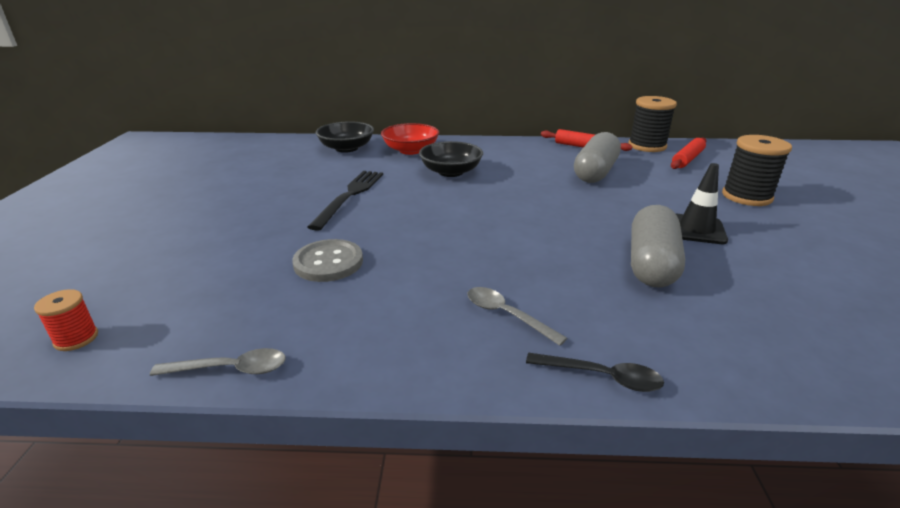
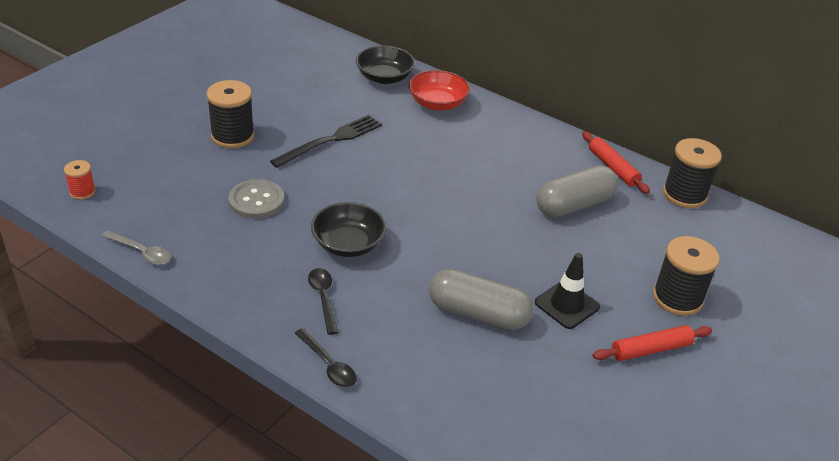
camera: 30 degrees right, 10 degrees up
black bowl [419,141,483,177] -> black bowl moved to [311,202,386,257]
grey spoon [467,287,567,346] -> black spoon [308,268,339,335]
grey capsule [631,205,685,287] -> grey capsule turned 60 degrees clockwise [429,269,533,330]
red rolling pin [671,137,706,169] -> red rolling pin moved to [593,325,712,361]
none -> black spool [207,80,255,148]

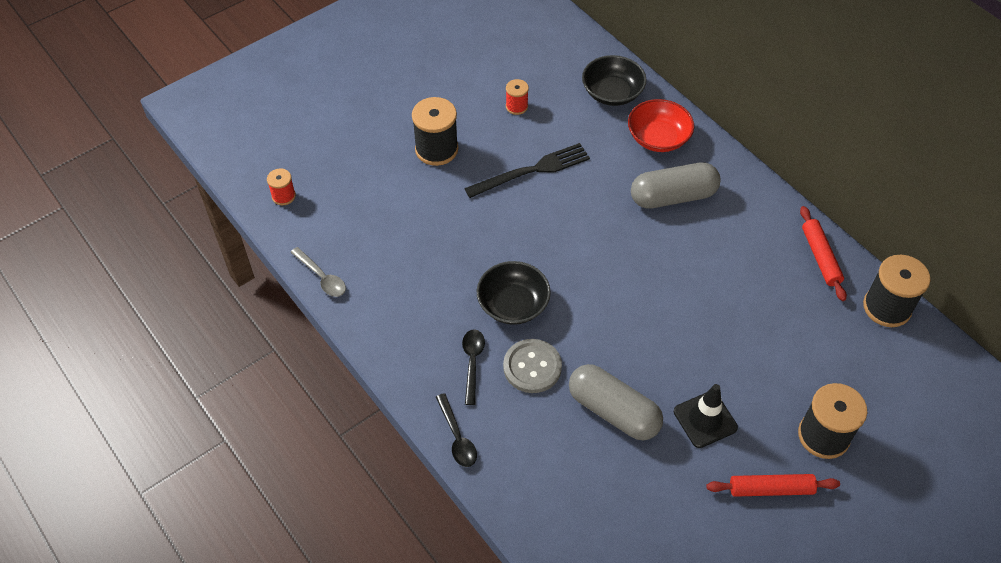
camera: 20 degrees right, 15 degrees up
grey button [229,179,284,219] -> grey button moved to [503,339,562,393]
grey capsule [536,165,618,217] -> grey capsule moved to [631,162,721,209]
none -> red spool [506,79,529,115]

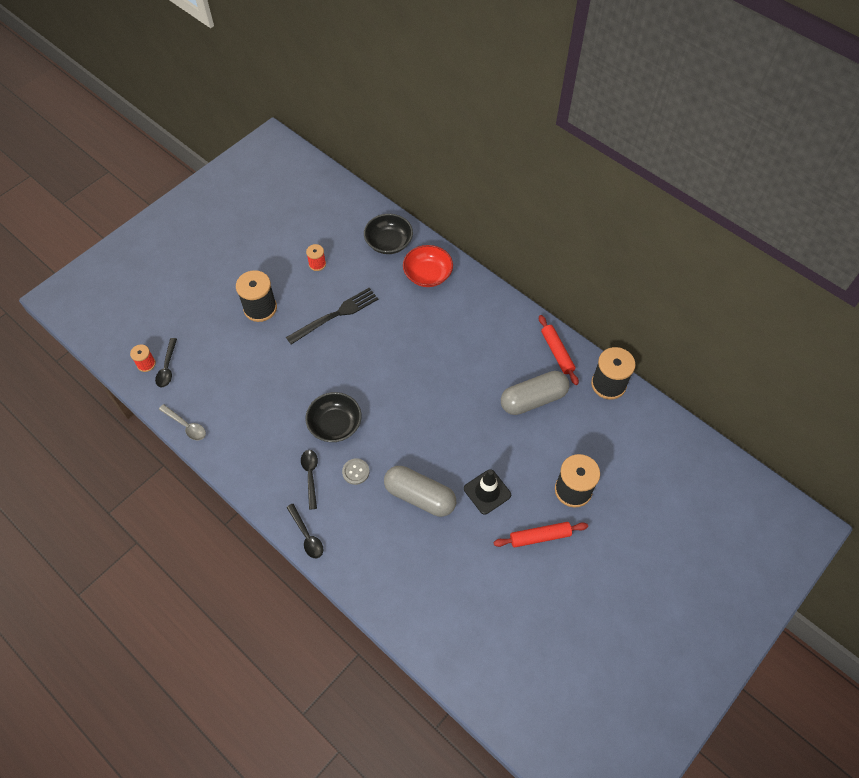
camera: 10 degrees left, 5 degrees up
grey button [503,339,562,393] -> grey button [342,458,369,485], size x0.62
grey capsule [631,162,721,209] -> grey capsule moved to [501,371,569,415]
none -> black spoon [155,338,177,388]

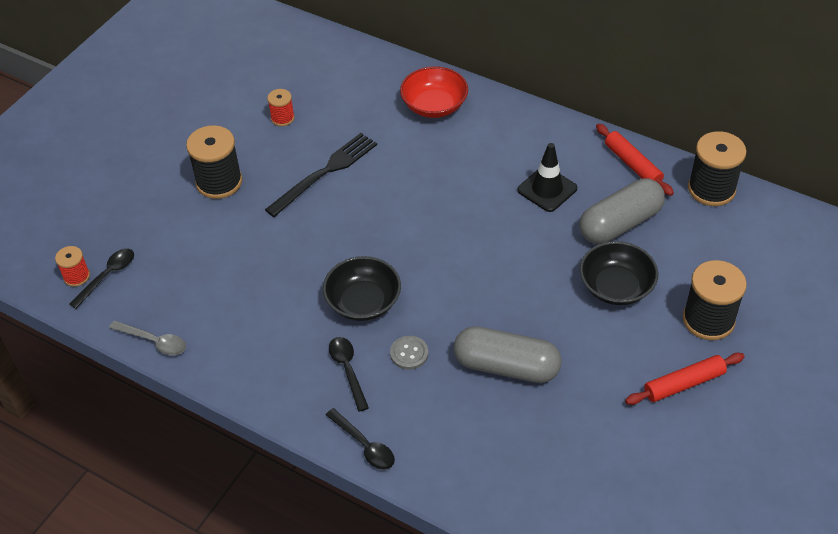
camera: 10 degrees left, 10 degrees down
black spoon [155,338,177,388] -> black spoon turned 135 degrees counterclockwise [70,249,134,309]
black bowl [364,214,413,254] -> black bowl moved to [580,241,658,305]
black traffic cone [464,469,511,514] -> black traffic cone moved to [517,143,577,212]

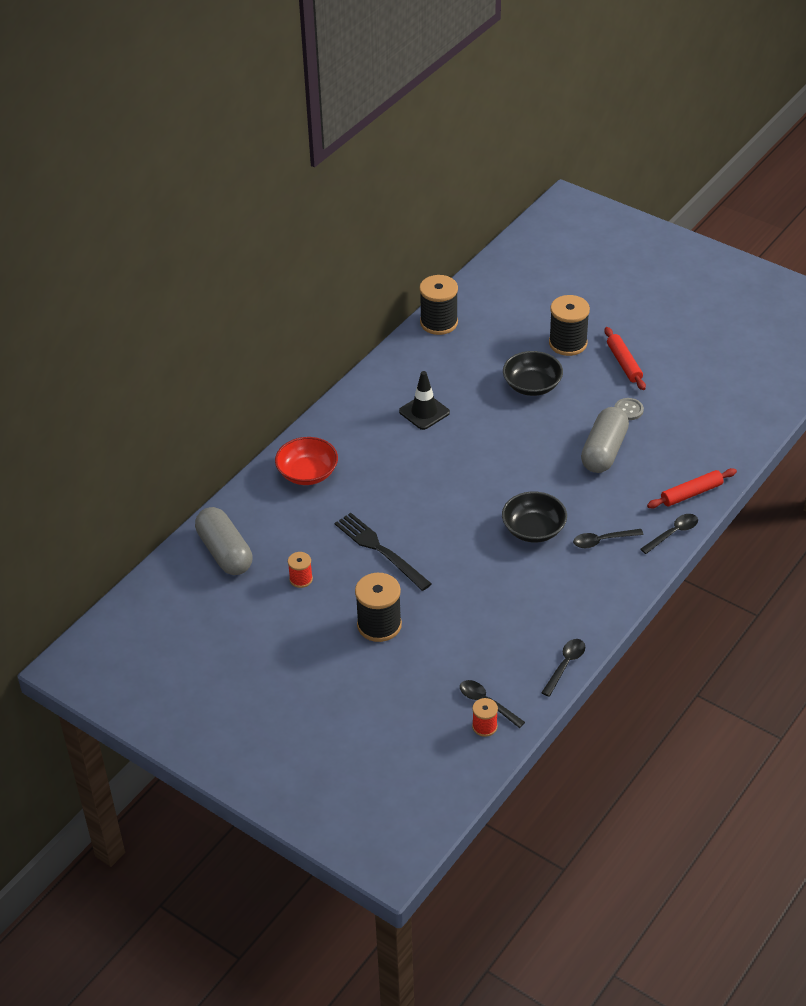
camera: 85 degrees left, 5 degrees down
grey spoon [109,320,186,355] -> black spoon [541,639,585,697]
grey button [390,336,428,370] -> grey button moved to [614,398,644,420]
grey capsule [579,178,665,244] -> grey capsule moved to [195,507,252,575]
red rolling pin [596,124,674,196] -> red rolling pin moved to [647,468,737,509]

